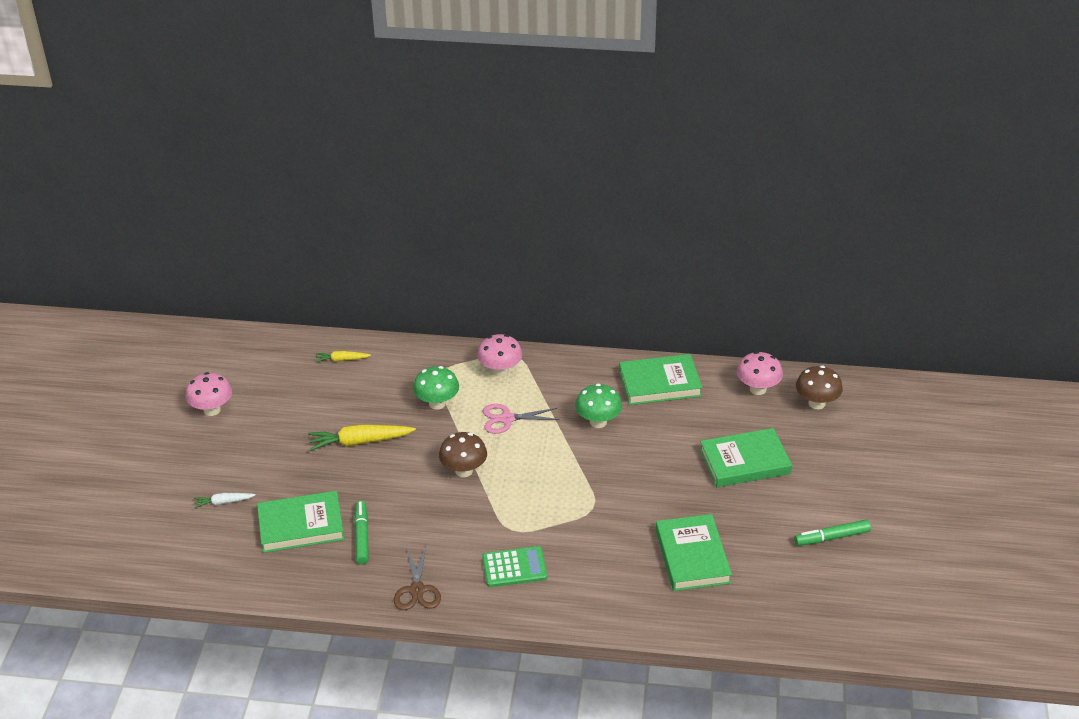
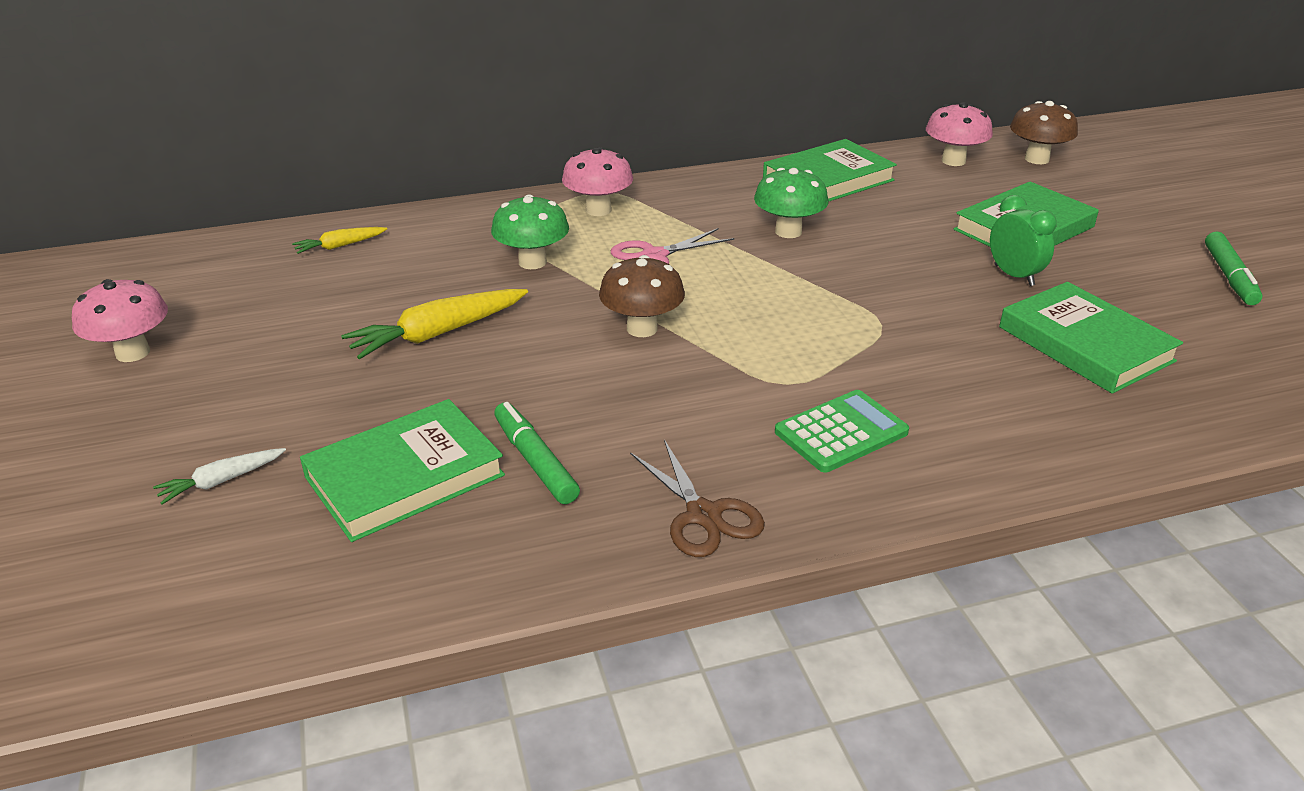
camera: 25 degrees left, 5 degrees down
green marker [794,520,871,546] -> green marker turned 45 degrees counterclockwise [1205,232,1263,305]
none -> green clock [990,195,1057,286]

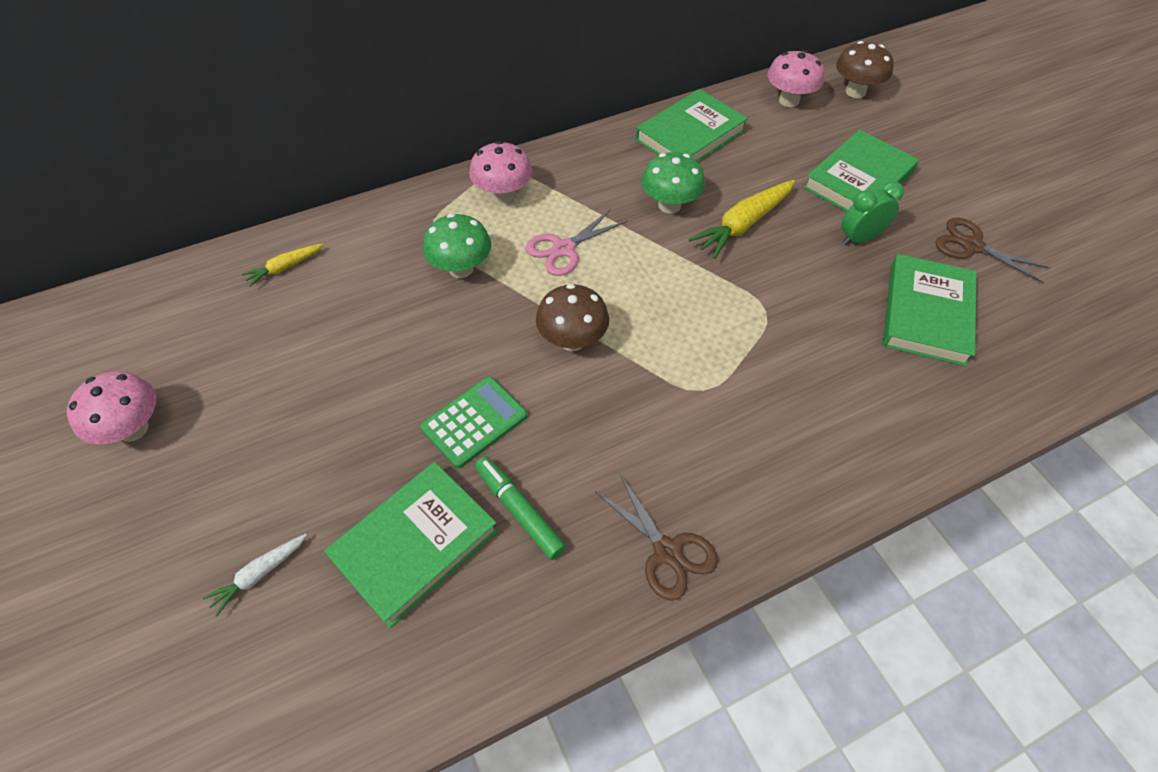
camera: 10 degrees left, 20 degrees up
yellow carrot [341,289,528,359] -> yellow carrot moved to [688,180,795,259]
green calculator [775,390,909,473] -> green calculator moved to [421,376,527,468]
green clock [990,195,1057,286] -> green clock turned 75 degrees counterclockwise [841,181,904,245]
green book [999,282,1183,394] -> green book turned 60 degrees clockwise [883,254,977,366]
green marker [1205,232,1263,305] -> none
none -> brown scissors [935,218,1050,284]

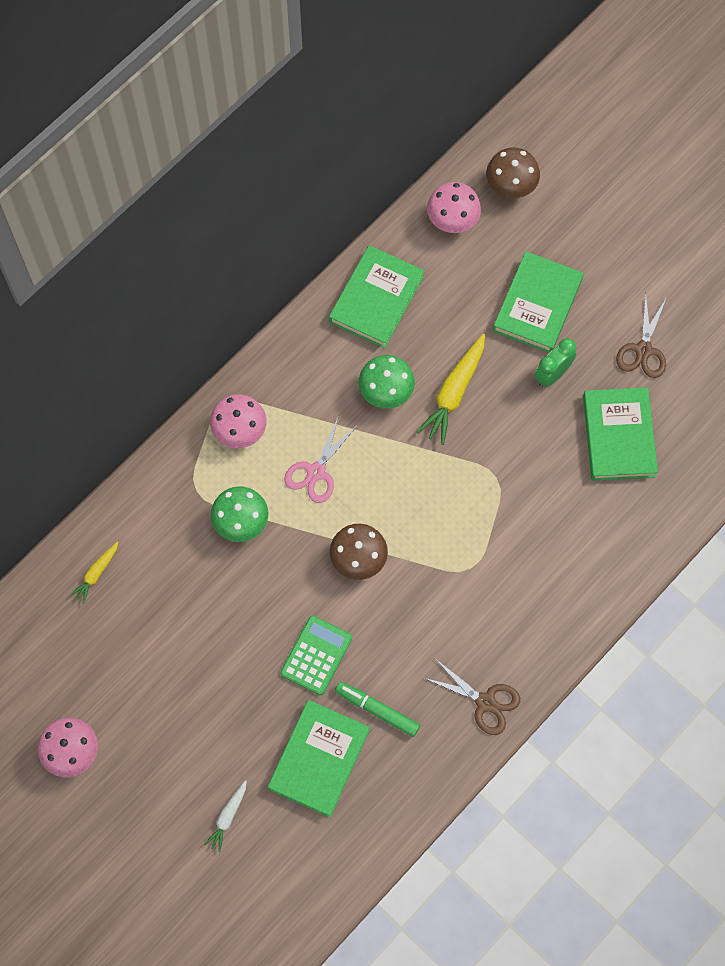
camera: 20 degrees left, 15 degrees up
brown scissors [935,218,1050,284] -> brown scissors turned 90 degrees counterclockwise [616,294,667,378]

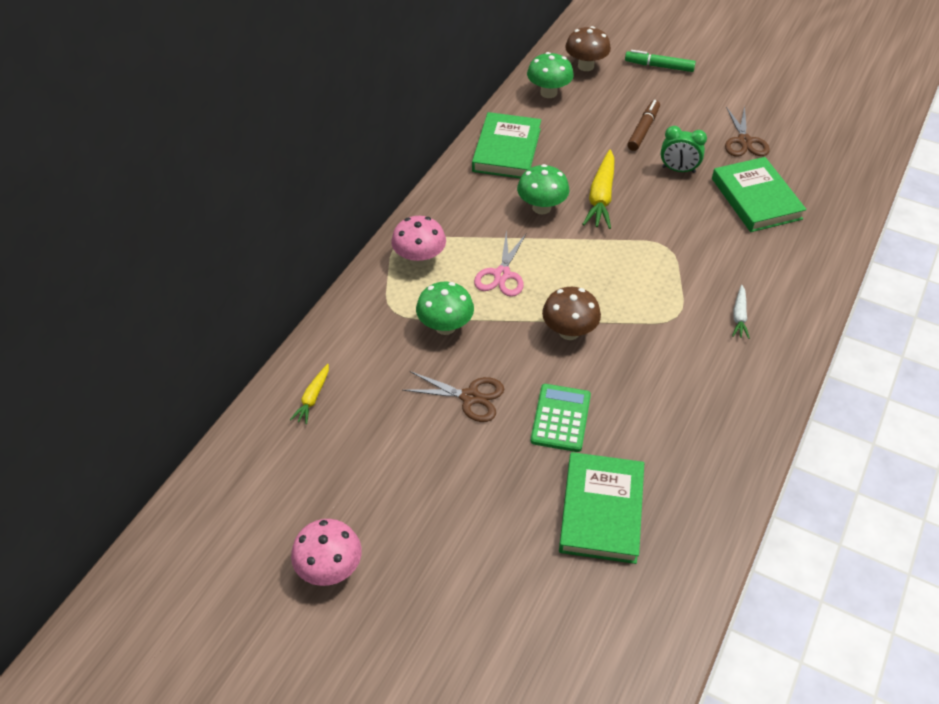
camera: 15 degrees left, 20 degrees down
white carrot [204,780,247,852] -> white carrot moved to [732,285,750,339]
green marker [335,682,420,737] -> green marker moved to [625,50,696,72]
brown scissors [424,660,520,735] -> brown scissors moved to [402,371,504,422]
pink mushroom [427,182,481,233] -> green mushroom [527,52,574,98]
green book [493,251,584,353] -> brown marker [627,100,660,151]
green clock [534,338,576,387] -> green clock turned 105 degrees counterclockwise [661,126,707,173]

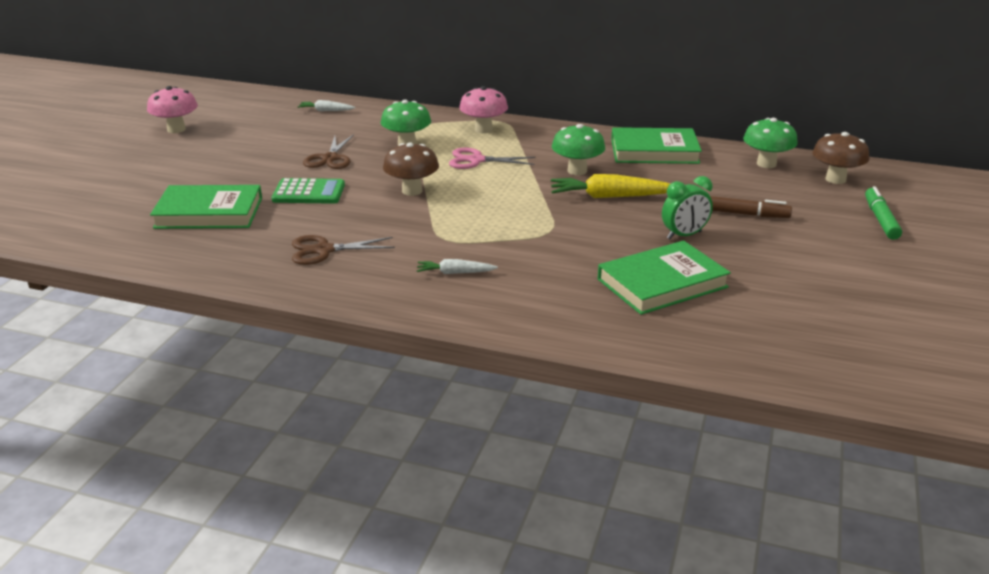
camera: 80 degrees right, 20 degrees down
yellow carrot [290,364,329,424] -> white carrot [298,100,355,111]
green clock [661,126,707,173] -> green clock turned 120 degrees counterclockwise [662,176,713,239]
brown scissors [725,106,770,156] -> brown scissors moved to [292,235,395,265]

